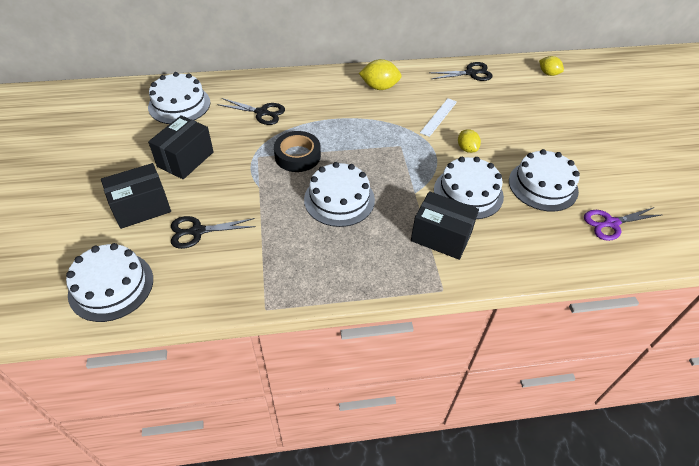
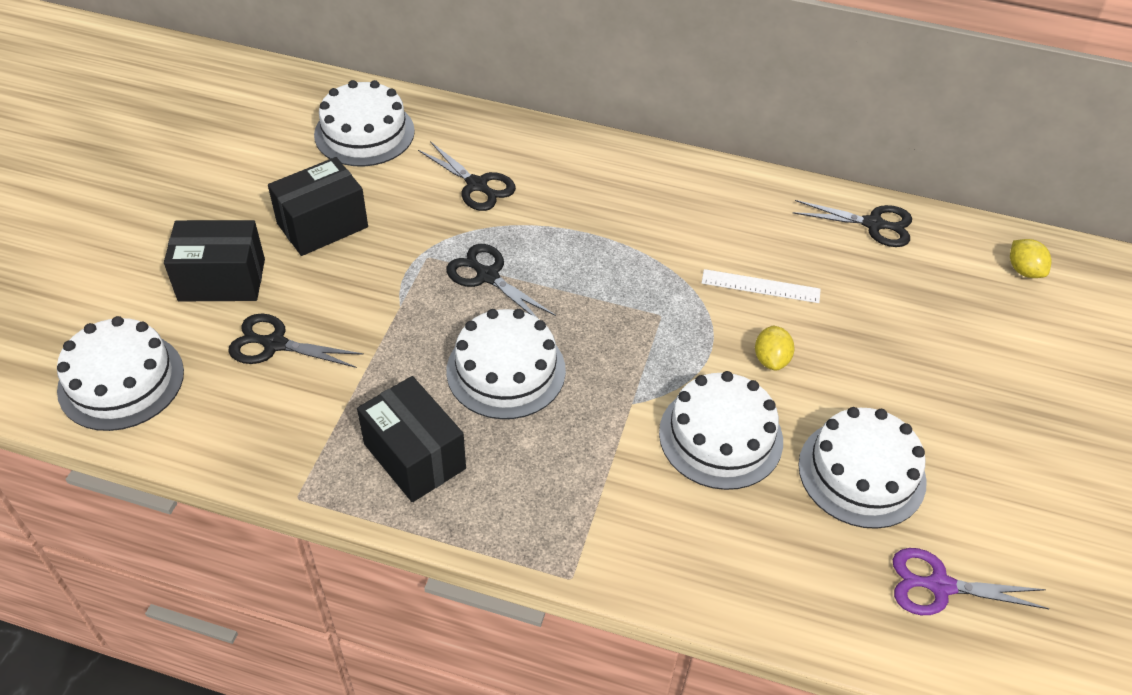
camera: 25 degrees right, 0 degrees up
black tape [274,131,321,172] -> black scissors [446,244,556,317]
yellow lemon [359,59,402,90] -> none
black box [411,191,479,260] -> black box moved to [357,376,466,502]
white ruler [420,98,457,137] -> white ruler turned 45 degrees clockwise [702,269,821,303]

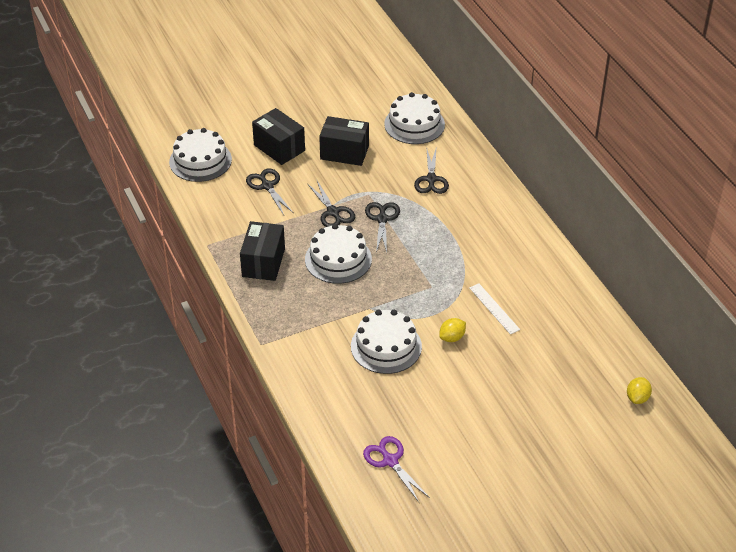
camera: 50 degrees right, 5 degrees down
black scissors [793,200,912,247] -> black scissors moved to [307,181,355,227]
white cake [798,407,927,529] -> none

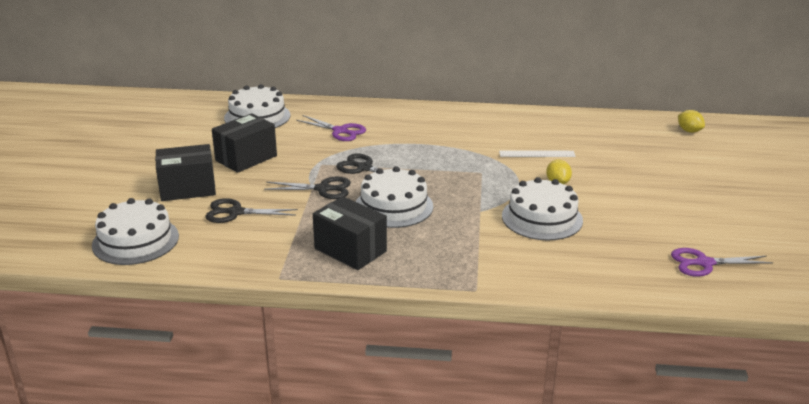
camera: 60 degrees left, 15 degrees down
black scissors [414,146,449,194] -> purple scissors [296,115,366,141]

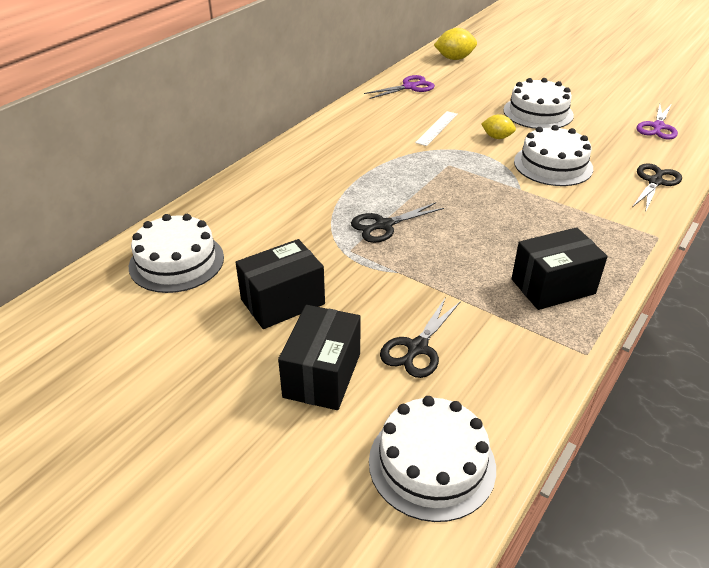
camera: 60 degrees left, 10 degrees up
black box [212,113,277,173] -> black box turned 75 degrees clockwise [235,239,325,329]
black scissors [264,177,351,199] -> black scissors moved to [632,163,682,213]
purple scissors [296,115,366,141] -> purple scissors moved to [364,75,435,99]
white cake [356,166,433,228] -> white cake moved to [503,78,574,129]
yellow lemon [678,110,705,133] -> yellow lemon [434,28,477,60], size x1.53

